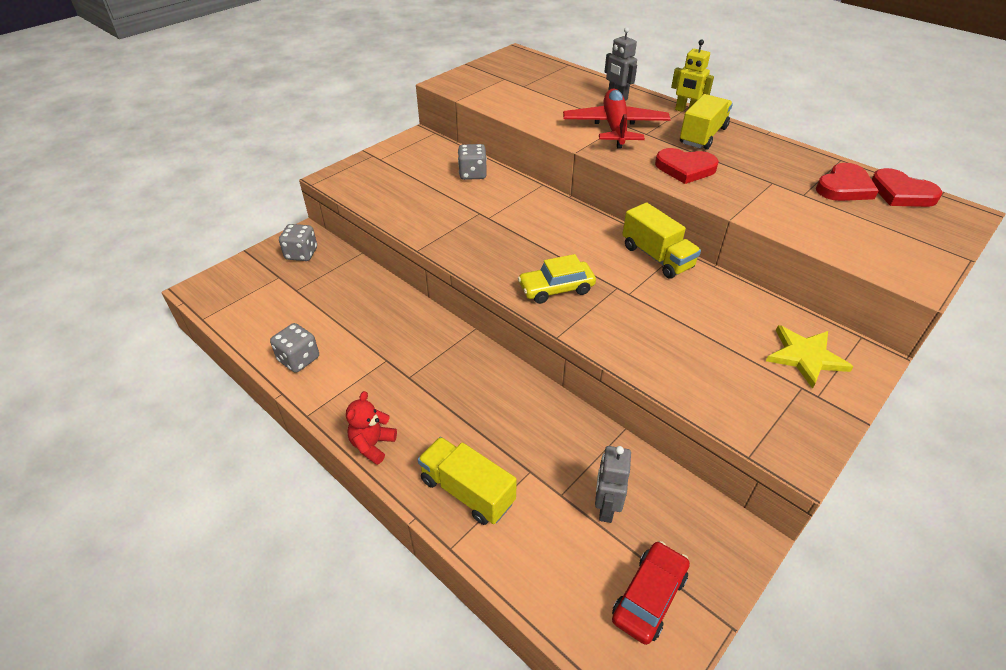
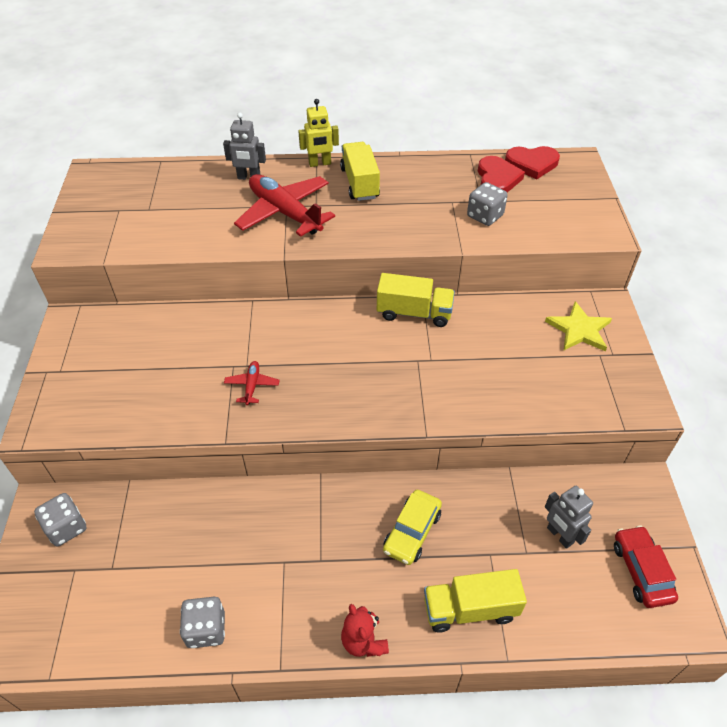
camera: 45 degrees left, 5 degrees up
grey dice [458,144,487,180] -> grey dice moved to [467,182,508,226]
yellow car [518,254,596,304] -> yellow car moved to [383,490,442,565]
red heart [655,148,719,184] -> none
none -> red plane [224,361,279,405]

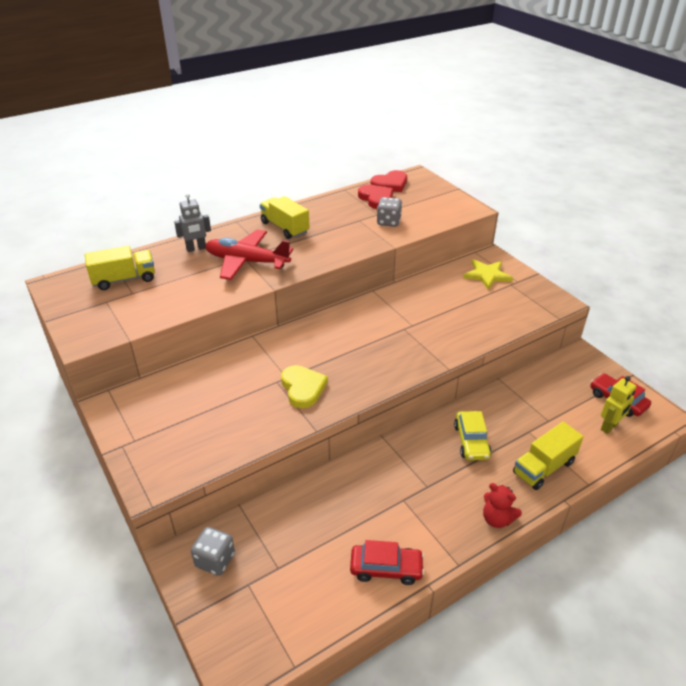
camera: 30 degrees left, 10 degrees down
grey dice [180,597,225,648] -> red car [350,540,424,585]
red plane [224,361,279,405] -> yellow heart [281,365,328,408]
yellow robot [298,99,339,167] -> yellow robot moved to [601,376,636,434]
yellow truck [377,273,455,327] -> yellow truck moved to [85,246,155,290]
grey robot [545,486,593,549] -> none

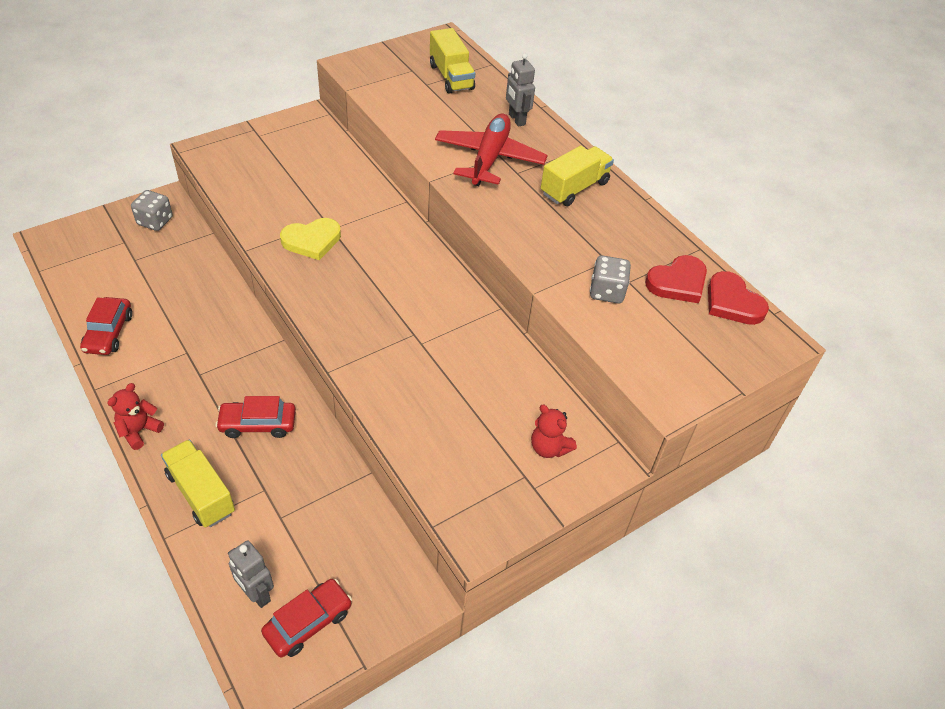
camera: 85 degrees right, 10 degrees up
yellow car [454,411,492,461] -> red car [215,396,296,438]
yellow star [463,259,513,290] -> red teddy bear [531,405,577,458]
yellow robot [601,376,636,434] -> grey robot [228,540,274,608]

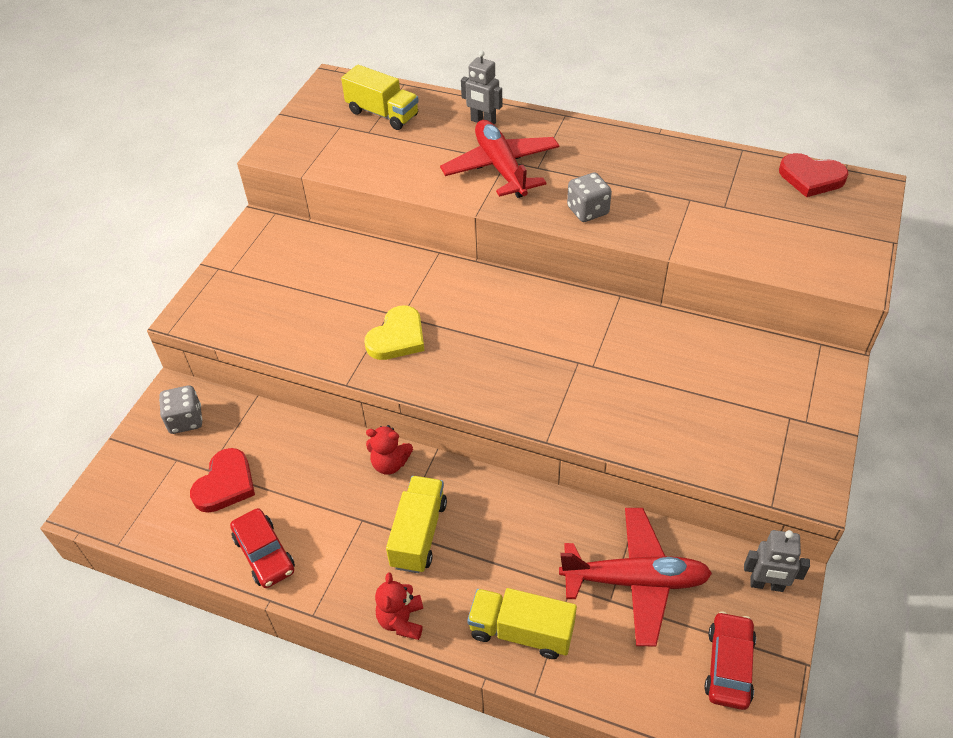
camera: 30 degrees left, 0 degrees up
red car [215,396,296,438] -> none
grey robot [228,540,274,608] -> grey robot moved to [744,530,810,592]
red teddy bear [531,405,577,458] -> red teddy bear moved to [366,425,413,475]
yellow truck [541,146,614,206] -> yellow truck moved to [386,476,447,573]
grey dice [590,255,631,303] -> grey dice moved to [567,172,612,222]
red heart [645,255,707,303] -> red heart moved to [190,448,255,513]
none -> red plane [559,508,712,646]

